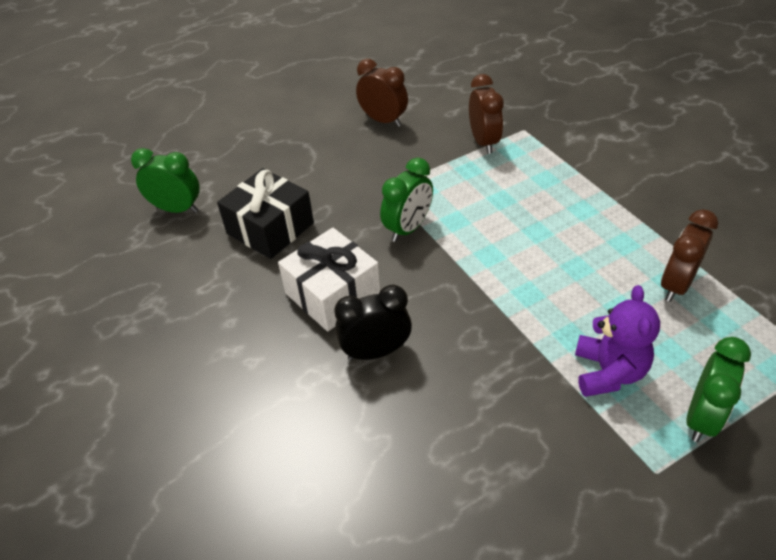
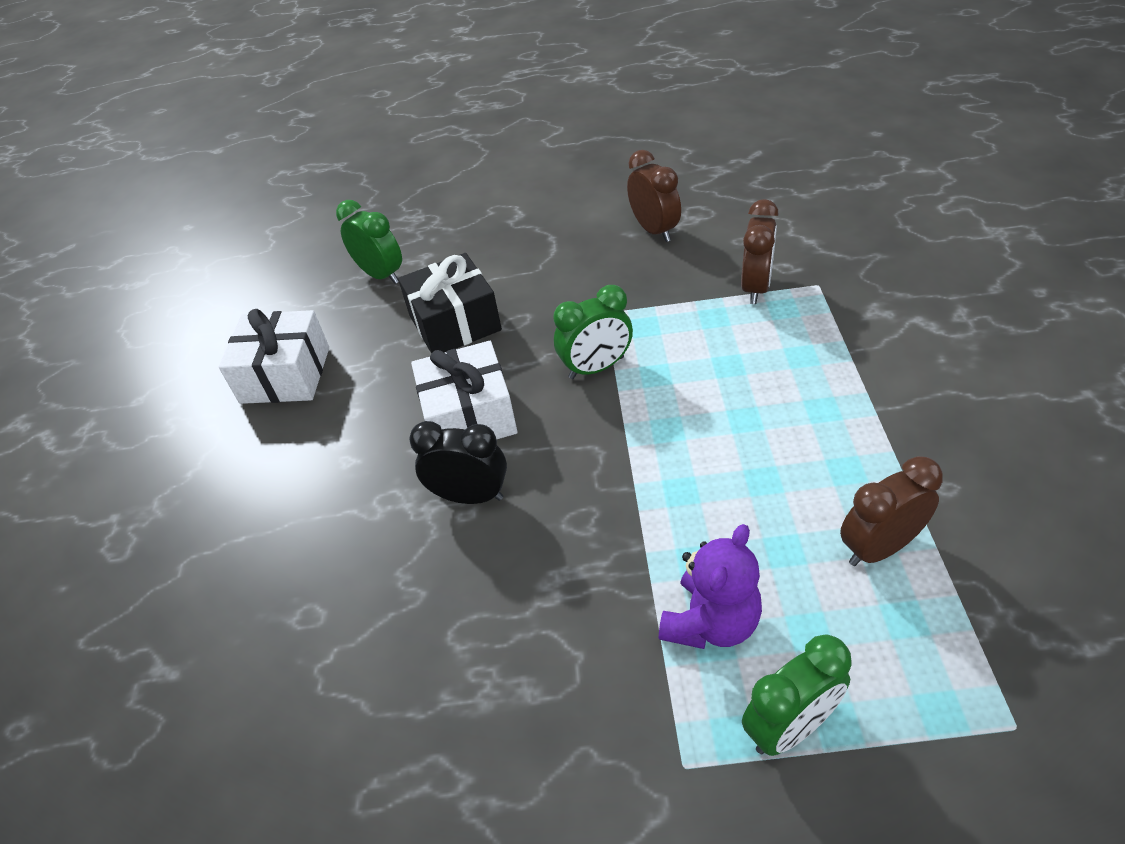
camera: 30 degrees right, 0 degrees up
none -> white gift [219,309,329,404]

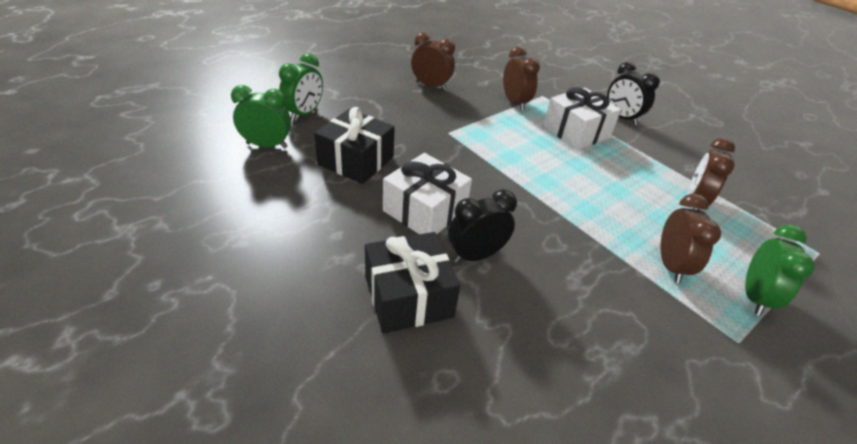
camera: 45 degrees left, 5 degrees down
white gift [219,309,329,404] -> white gift moved to [543,87,621,150]
green clock [554,285,633,379] -> green clock moved to [279,53,323,121]
purple teddy bear [659,524,762,649] -> brown clock [661,194,721,283]
none -> black gift [365,232,460,334]
none -> black clock [607,62,660,125]

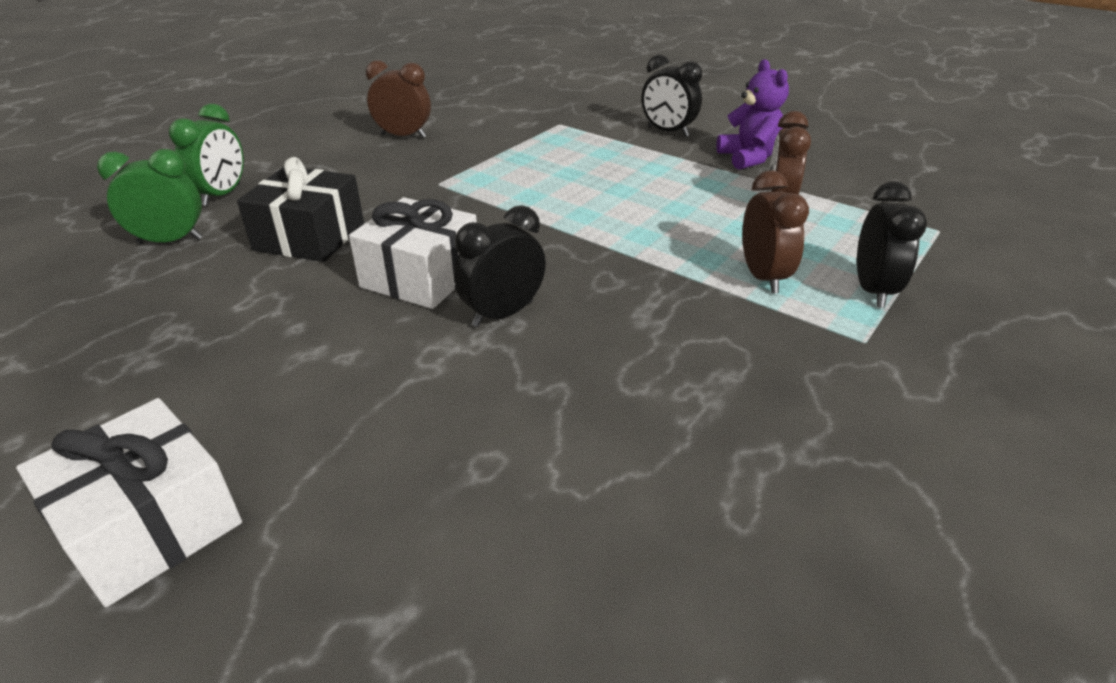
camera: 10 degrees left, 5 degrees down
black gift [365,232,460,334] -> none
brown clock [503,46,540,111] -> none
white gift [543,87,621,150] -> white gift moved to [16,398,242,607]
green clock [745,224,815,316] -> black clock [857,181,927,308]
none -> purple teddy bear [716,59,789,170]

